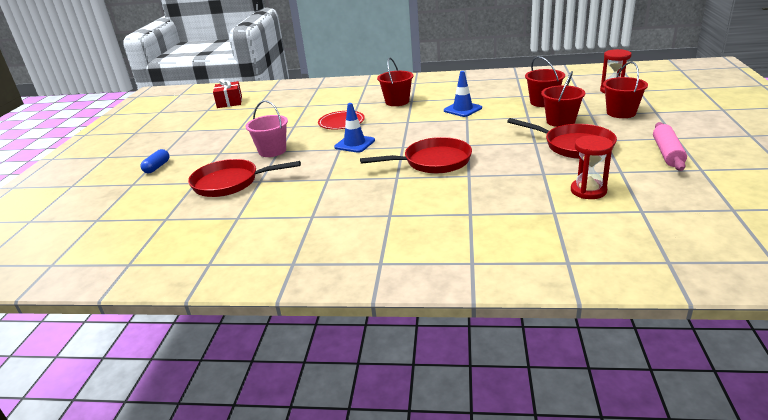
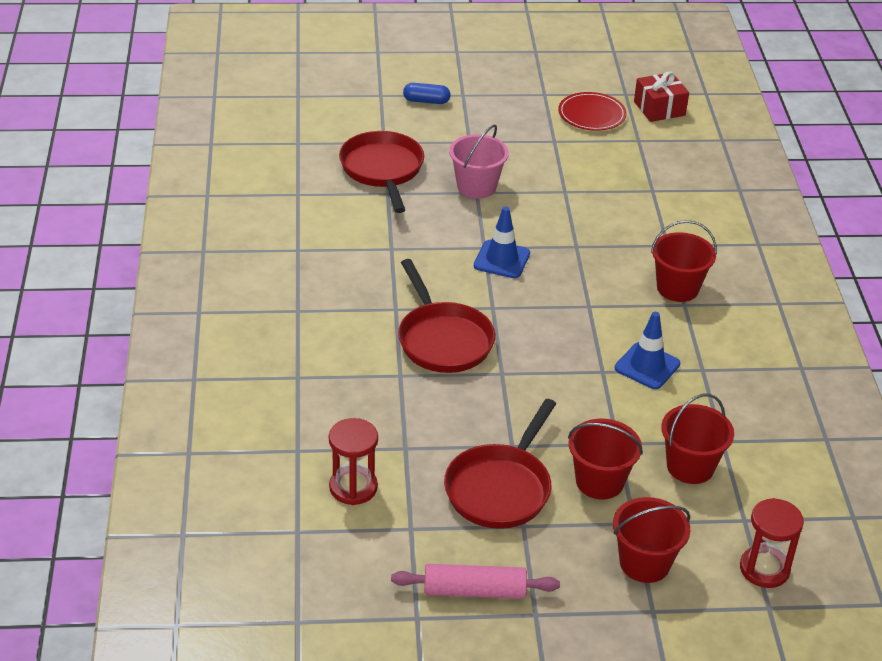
camera: 75 degrees right, 10 degrees up
red plate [318,111,365,129] -> red plate moved to [558,92,627,131]

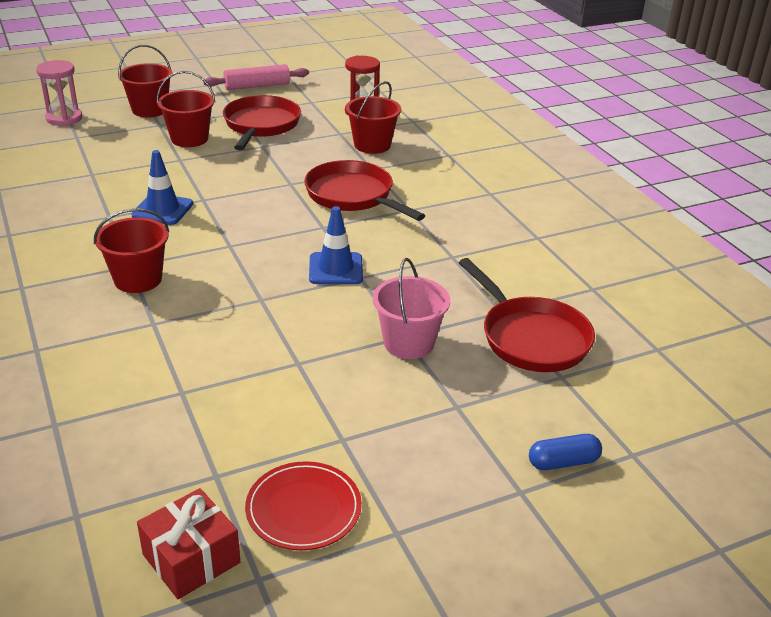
camera: 160 degrees right, 5 degrees down
red bucket [661,394,734,484] -> red bucket moved to [346,81,401,154]
red hourglass [740,498,804,588] -> pink hourglass [36,60,82,126]

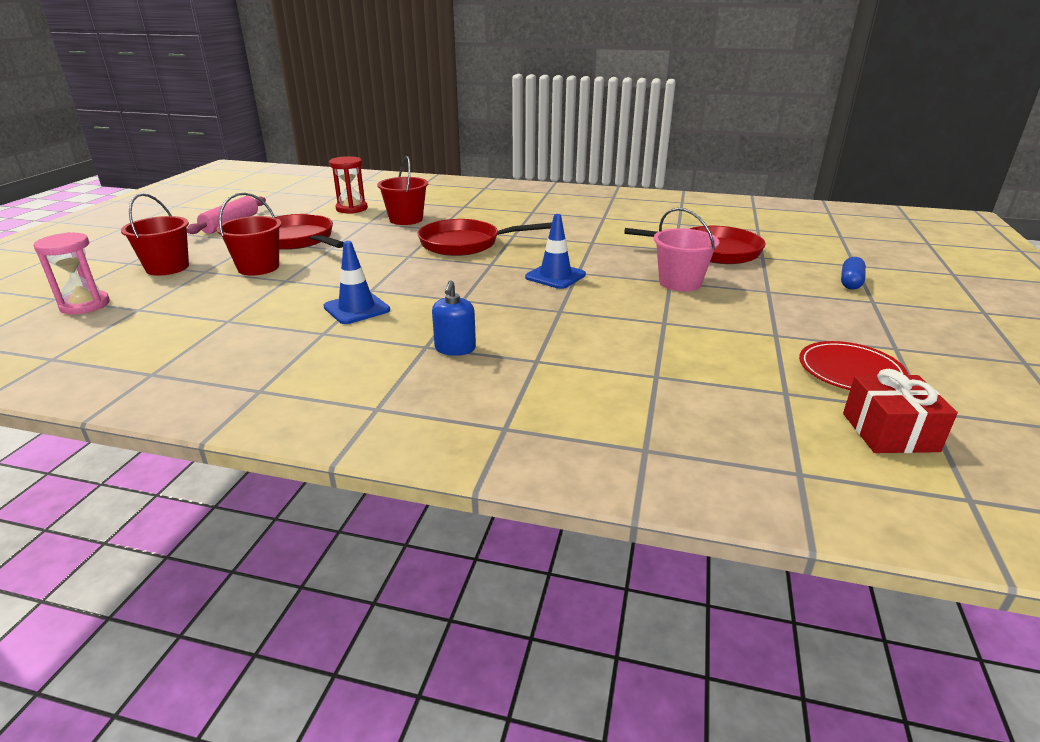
camera: 50 degrees left, 5 degrees down
red bucket [94,208,169,293] -> blue soap dispenser [432,280,476,356]

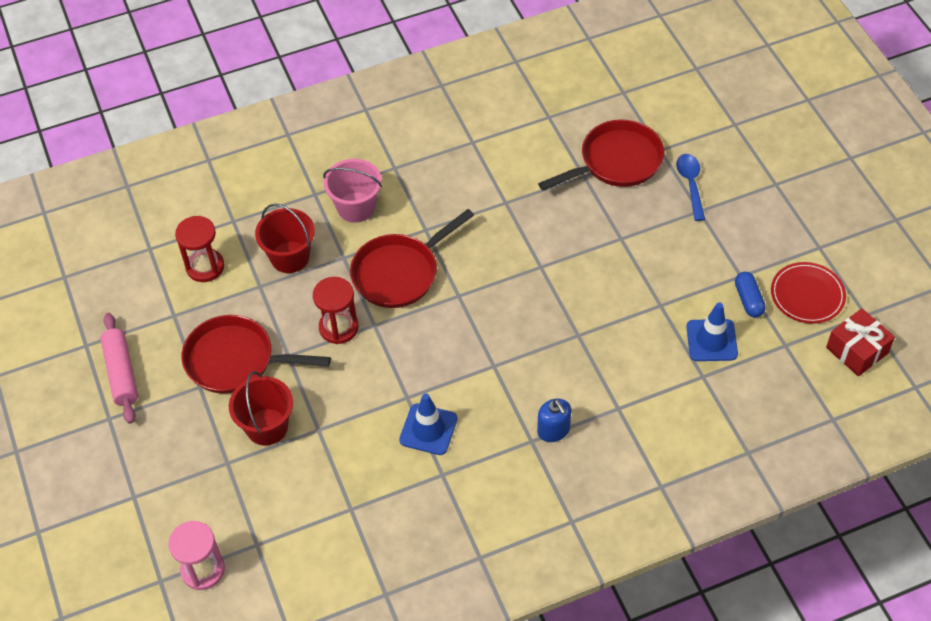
camera: 35 degrees left, 25 degrees up
red bucket [121,193,189,276] -> none
blue traffic cone [525,214,586,289] -> blue traffic cone moved to [686,303,738,361]
pink bucket [654,208,719,291] -> pink bucket moved to [323,159,382,223]
blue capsule [841,257,866,290] -> blue capsule moved to [735,272,766,318]
none -> red hourglass [313,277,359,344]
none -> blue spoon [676,154,705,221]

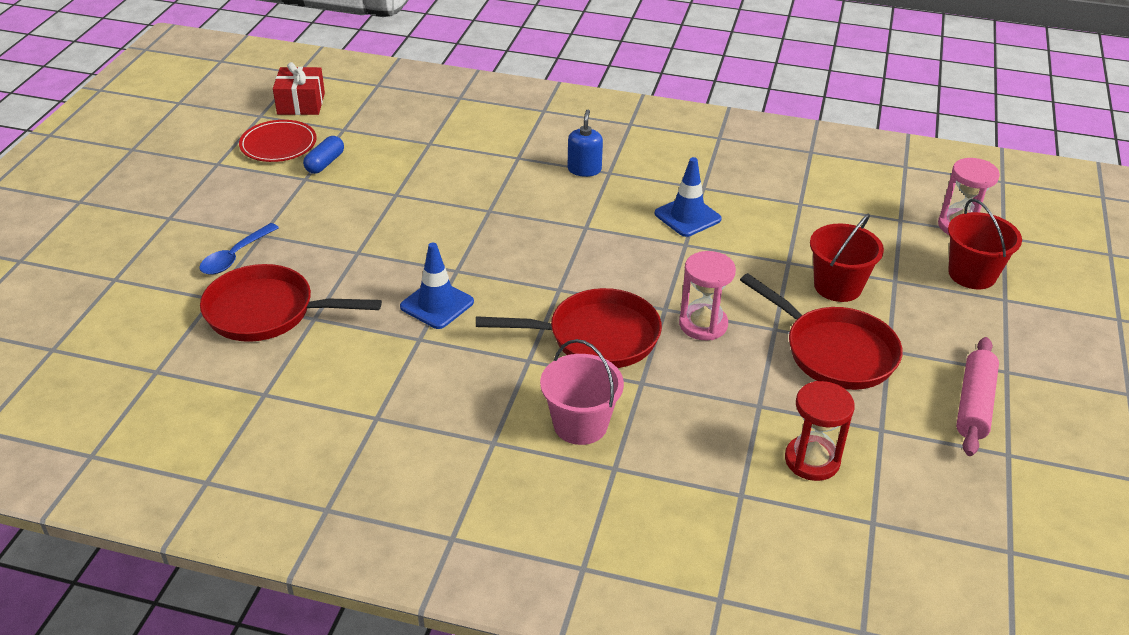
camera: 145 degrees left, 15 degrees down
red bucket [255,204,315,273] -> red bucket moved to [948,199,1022,289]
red hourglass [313,277,359,344] -> pink hourglass [679,251,736,340]
blue traffic cone [686,303,738,361] -> blue traffic cone moved to [400,243,474,329]

